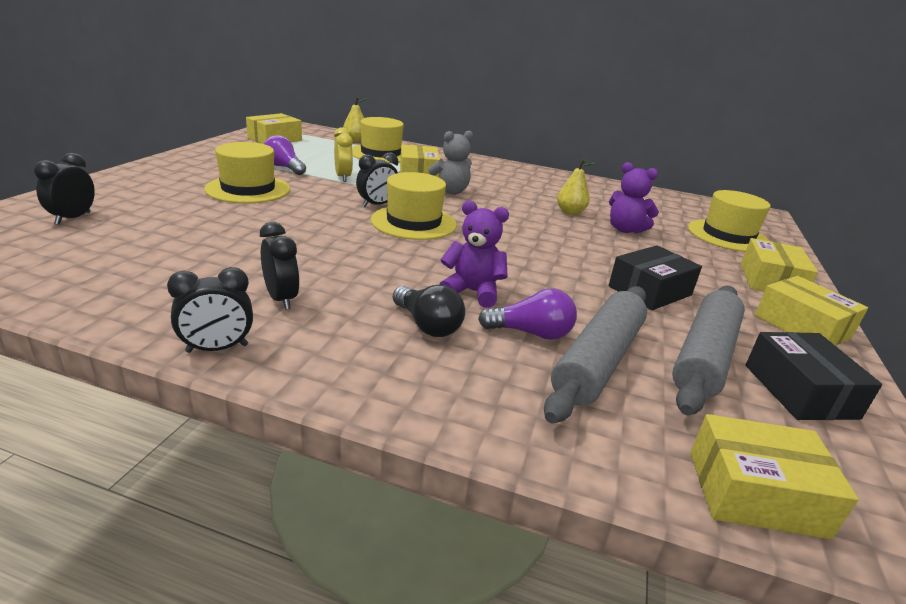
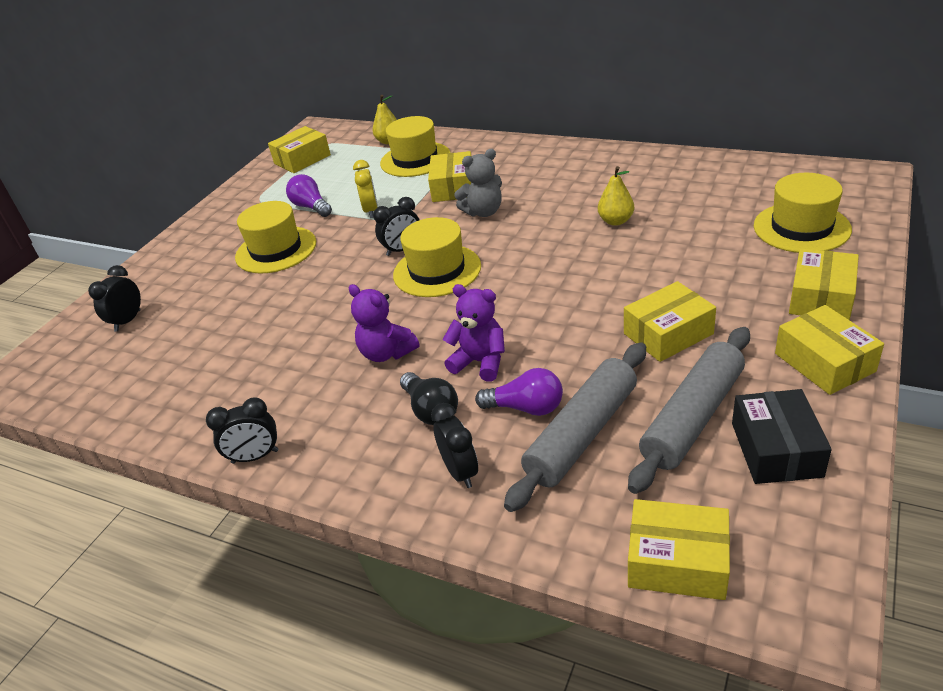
camera: 15 degrees right, 10 degrees up
black clock [260,222,300,310] -> black clock moved to [431,403,478,488]
purple teddy bear [609,162,659,234] -> purple teddy bear moved to [349,284,419,362]
black box [609,245,702,310] -> yellow box [624,281,716,362]

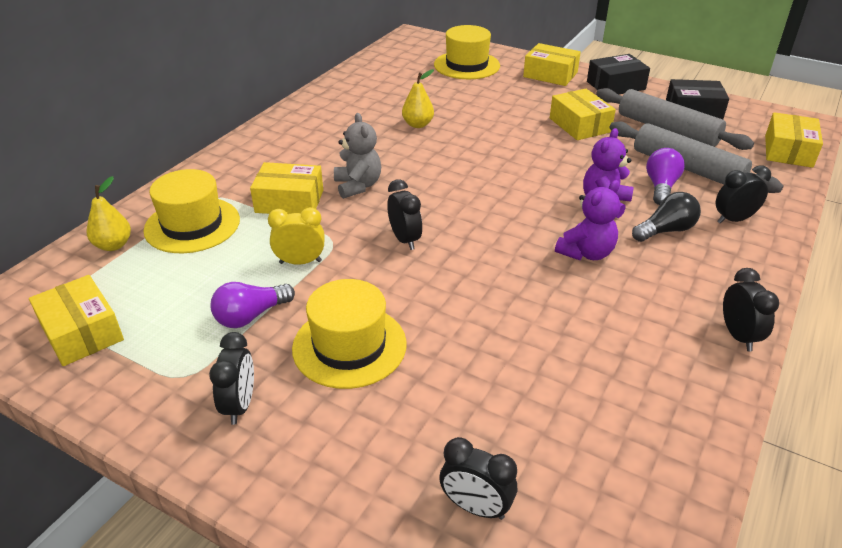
camera: 90 degrees left, 0 degrees up
yellow hat [393,217,481,297] -> none
yellow box [775,305,884,395] -> black box [587,54,650,95]
none -> black clock [209,332,254,425]

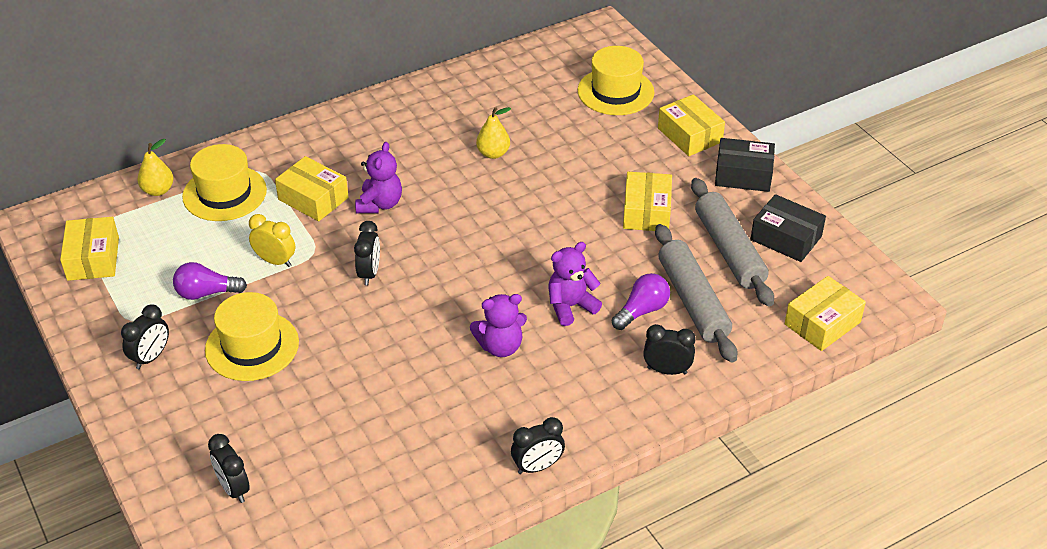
camera: 30 degrees right, 5 degrees up
grey teddy bear [334,113,381,199] -> purple teddy bear [355,142,402,213]
black light bulb [632,192,701,242] -> none
black clock [723,268,779,351] -> black clock turned 45 degrees clockwise [511,417,565,474]

